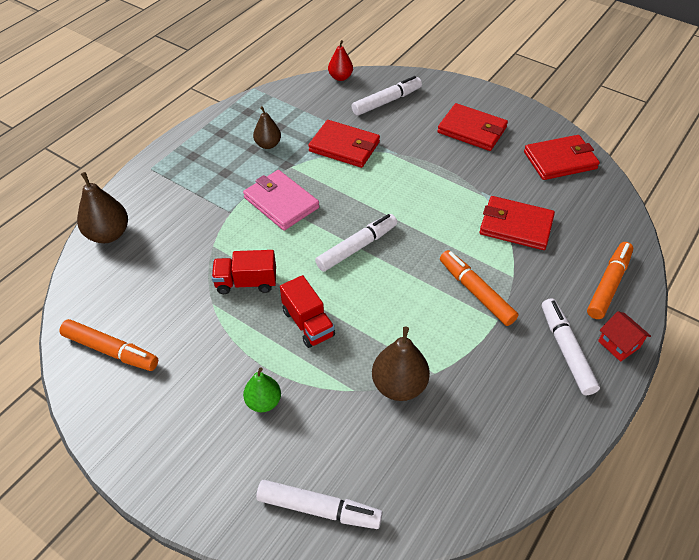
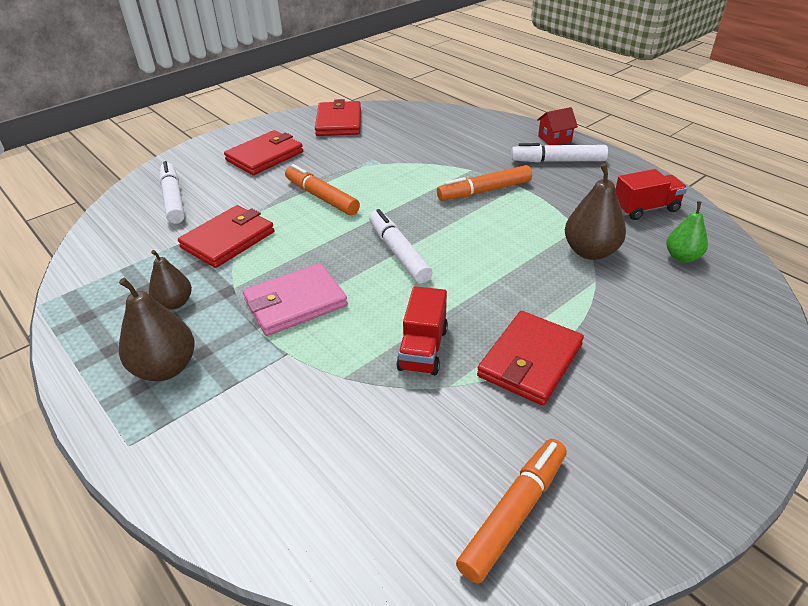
camera: 75 degrees left, 10 degrees down
brown pear [77,172,128,243] -> brown pear moved to [119,277,195,381]
green pear [243,367,281,412] -> green pear moved to [666,201,708,263]
white marker [256,480,383,529] -> none
red truck [280,275,335,348] -> red truck moved to [615,169,687,220]
red pear [328,40,353,81] -> none
red wallet [480,196,555,250] -> red wallet moved to [477,311,584,406]
orange marker [587,242,633,319] -> orange marker moved to [285,164,360,215]

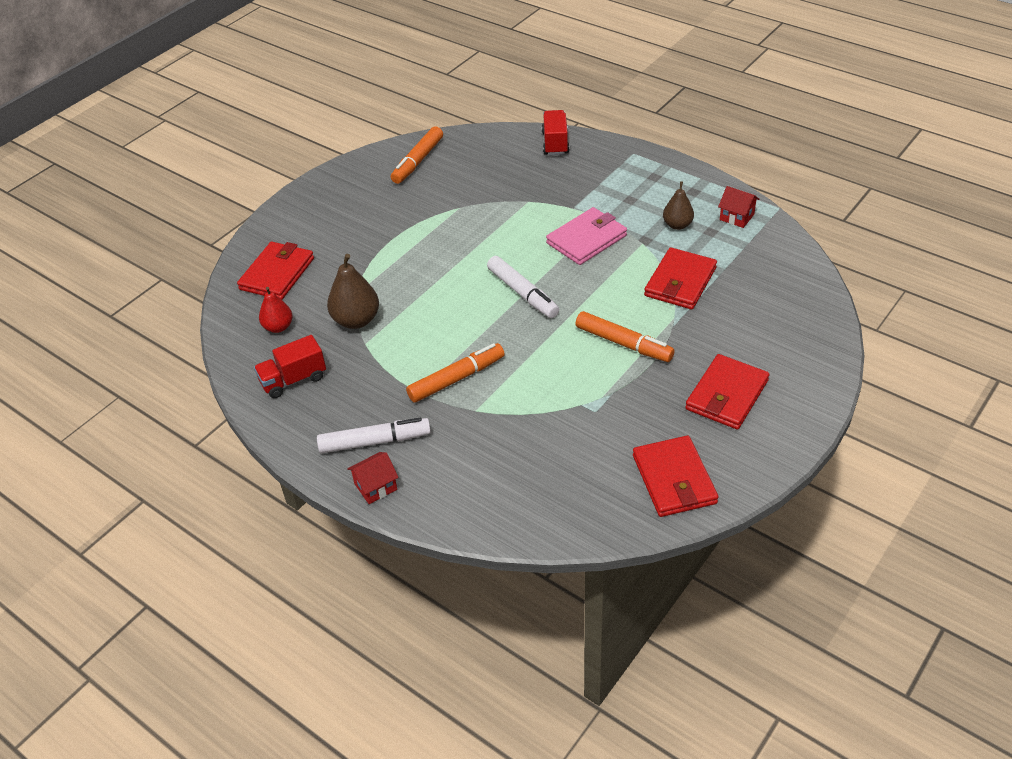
camera: 170 degrees right, 5 degrees up
brown pear [119,277,195,381] -> none
white marker [160,161,185,224] -> none
red truck [396,286,448,375] -> red truck moved to [542,110,569,155]
red wallet [477,311,584,406] -> red wallet moved to [237,242,314,300]
green pear [666,201,708,263] -> red pear [259,287,293,333]
none -> red house [718,186,759,228]

